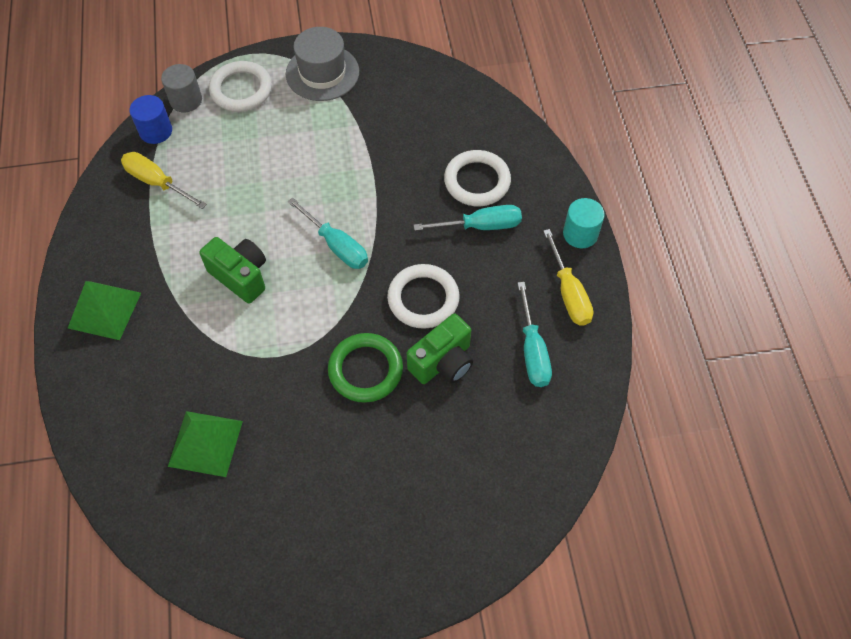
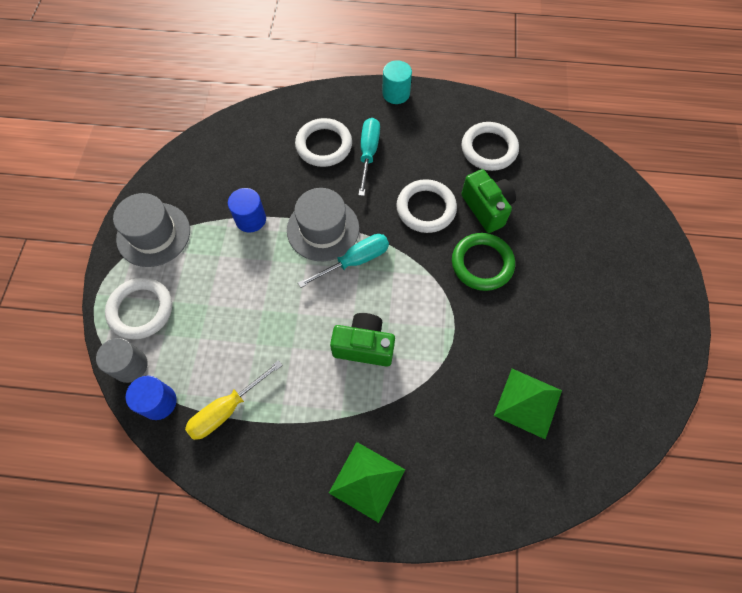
camera: 75 degrees left, 5 degrees up
green camera [199,237,266,304] -> green camera turned 45 degrees clockwise [330,313,395,367]
turquoise screwdriver [517,282,552,387] -> white ring [462,122,519,171]
yellow screwdriver [543,229,593,326] -> none
none -> blue cylinder [228,188,266,233]
none -> grey hat [287,188,359,261]

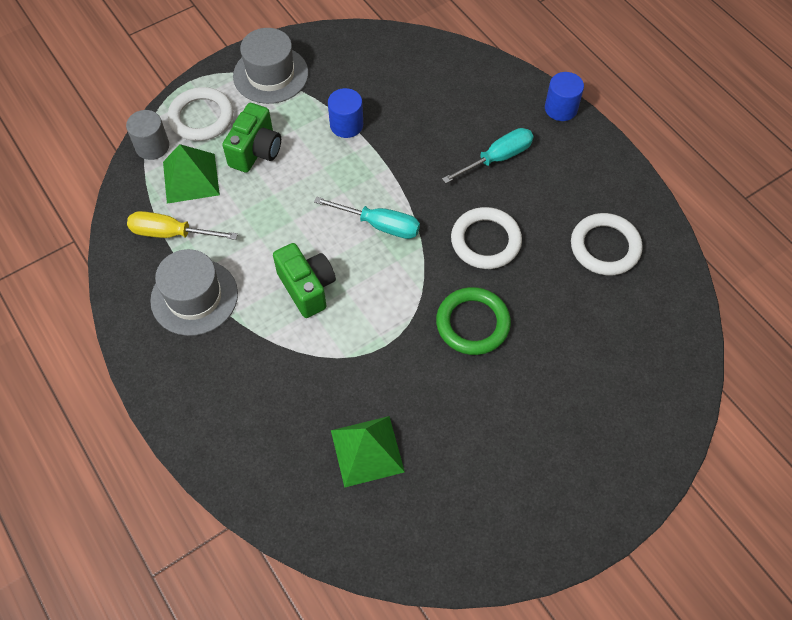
camera: 50 degrees right, 5 degrees down
blue cylinder [126,376,177,420] -> blue cylinder moved to [545,72,584,121]
grey hat [287,188,359,261] -> grey hat moved to [150,249,238,336]
white ring [295,118,352,167] -> none
green pyramid [329,442,405,523] -> green pyramid moved to [163,144,220,204]
turquoise cylinder [382,61,412,104] -> none
green camera [461,169,516,233] -> green camera moved to [222,103,281,173]

